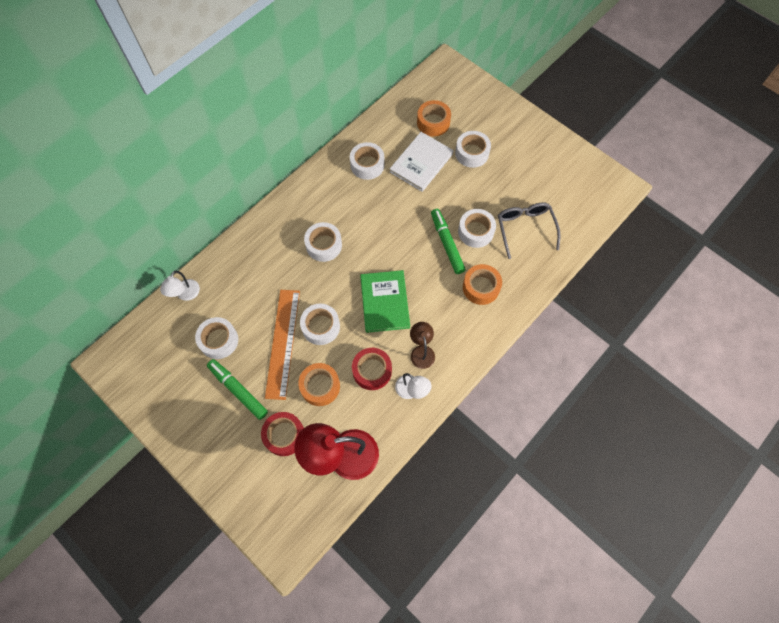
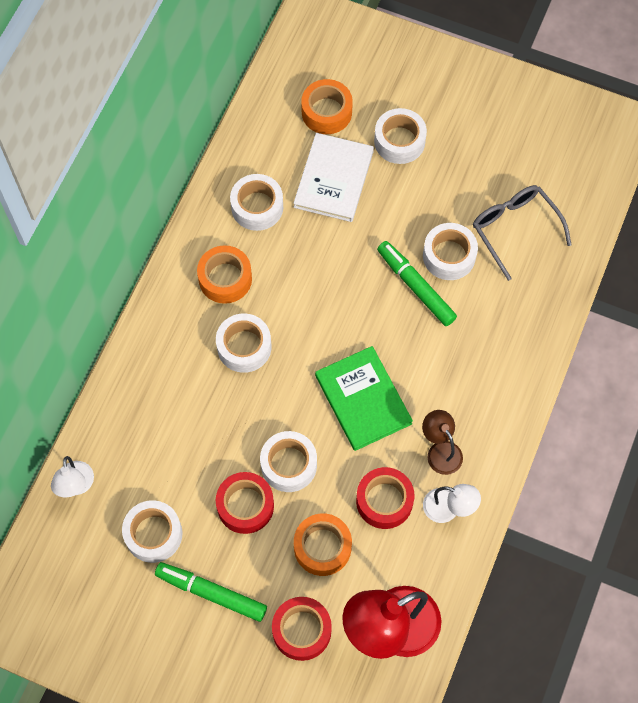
camera: 20 degrees left, 0 degrees up
orange ruler [265,290,300,400] -> red tape [216,472,274,534]
orange tape [463,264,502,305] -> orange tape moved to [197,245,252,304]

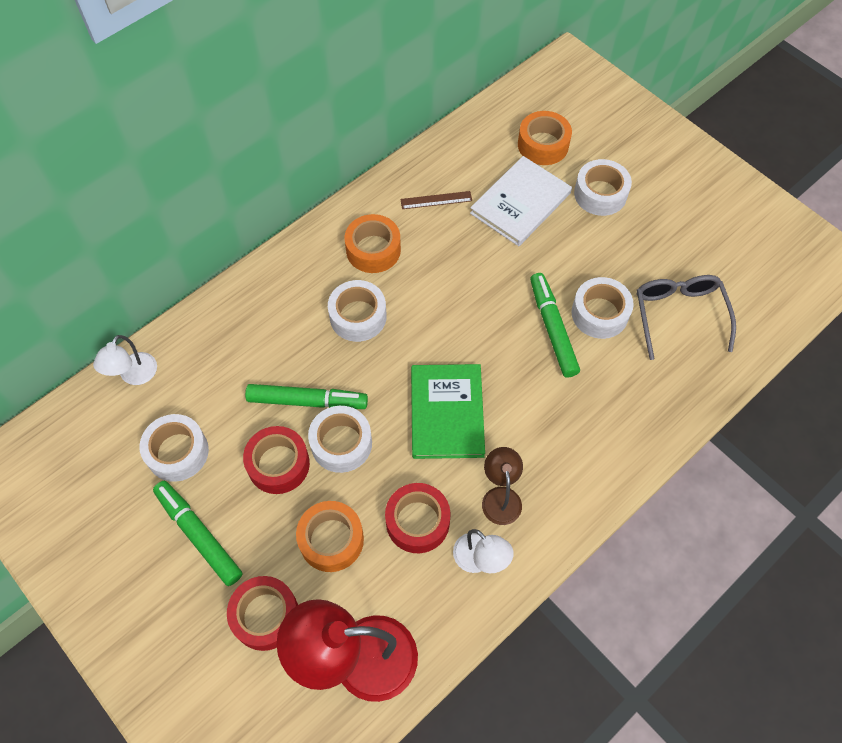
camera: 25 degrees right, 5 degrees down
white tape [230,174,283,231] -> brown ruler [400,191,472,209]
none -> green marker [245,384,368,409]

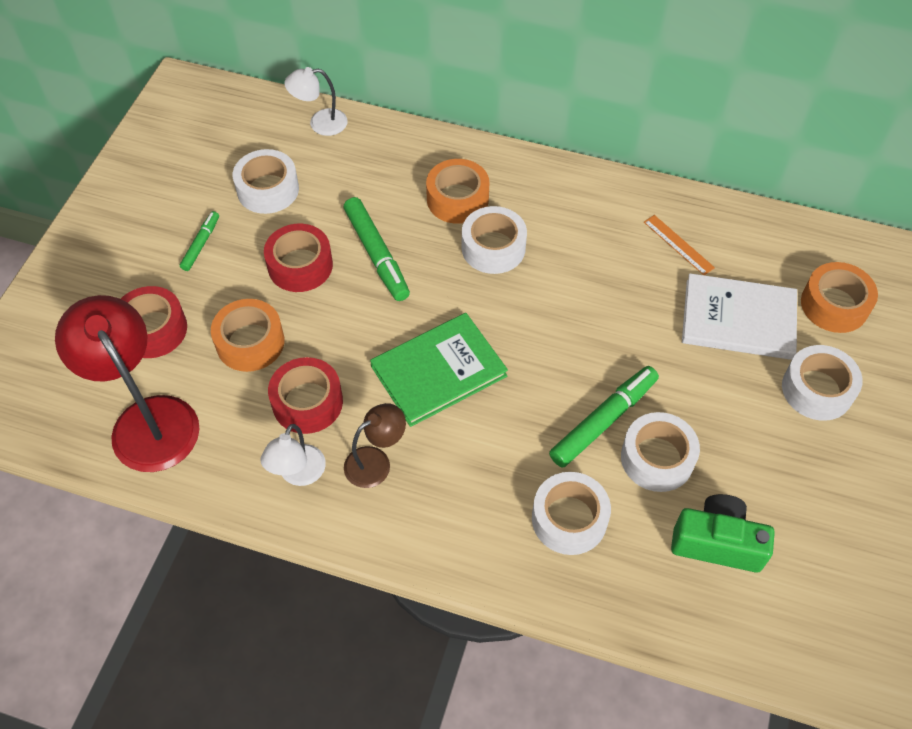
camera: 60 degrees right, 5 degrees down
green marker [153,481,243,586] -> green marker [180,211,219,271], size x0.56
white tape [308,406,372,473] -> white tape moved to [532,472,611,555]
orange tape [345,214,401,273] -> orange tape moved to [426,159,489,224]
brown ruler [400,191,472,209] -> orange ruler [644,215,715,275]
grey glasses [637,275,736,360] -> green camera [671,494,775,572]

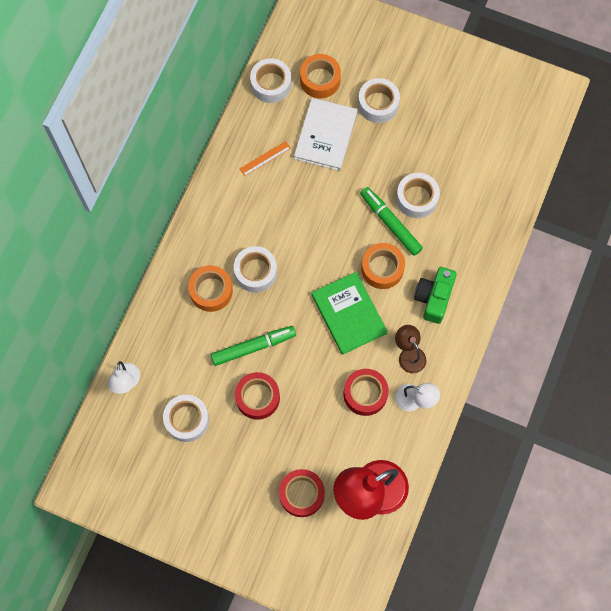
camera: 85 degrees left, 15 degrees up
green marker [180,211,219,271] -> none
orange tape [211,299,284,372] -> orange tape moved to [361,243,405,289]
white tape [532,472,611,555] -> white tape moved to [250,58,291,103]
green camera [671,494,775,572] -> green camera moved to [414,267,457,324]

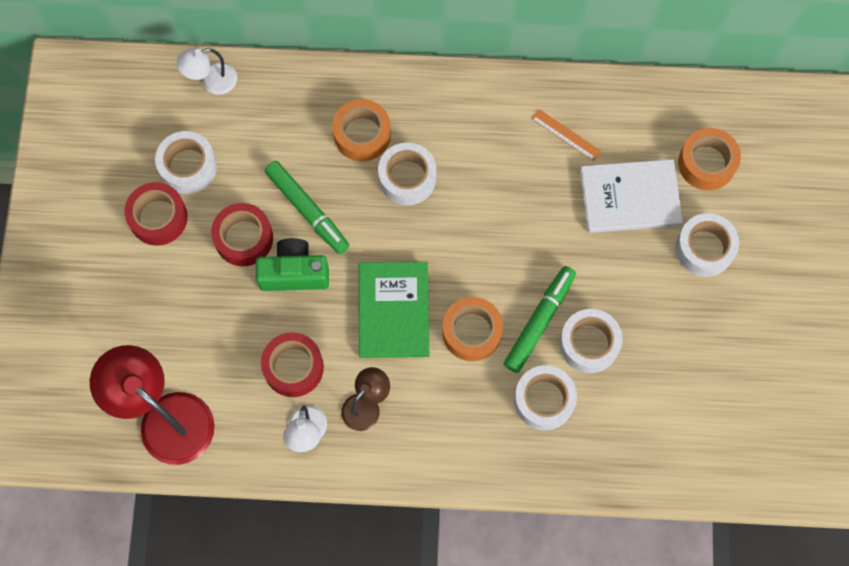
camera: 70 degrees right, 0 degrees up
white tape [250,58,291,103] -> white tape moved to [514,365,577,430]
red tape [279,469,325,517] -> red tape moved to [124,182,188,246]
green book [312,272,388,355] -> green book turned 45 degrees counterclockwise [359,262,429,358]
green camera [414,267,457,324] -> green camera moved to [256,238,329,291]

